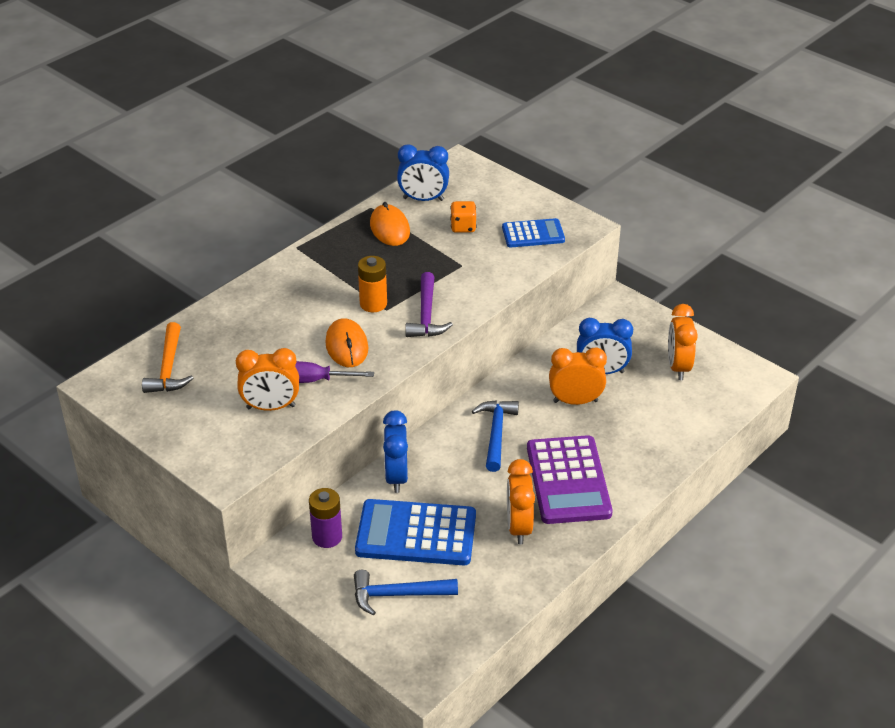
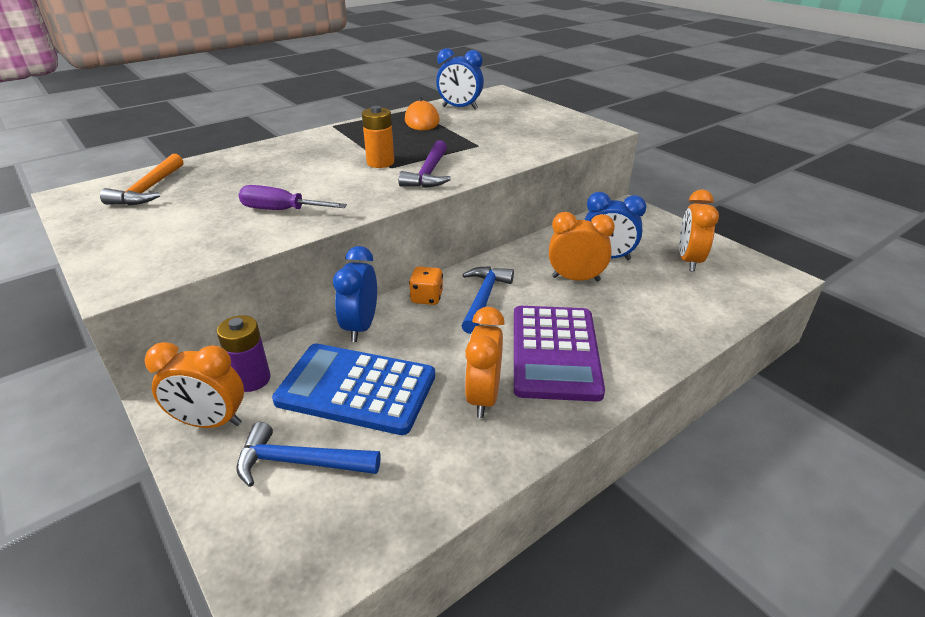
camera: 10 degrees right, 5 degrees down
orange clock [236,348,299,411] -> orange clock moved to [144,342,244,428]
orange mouse [325,318,368,367] -> none
orange dice [450,201,477,233] -> orange dice moved to [409,266,443,305]
blue calculator [502,218,565,248] -> none

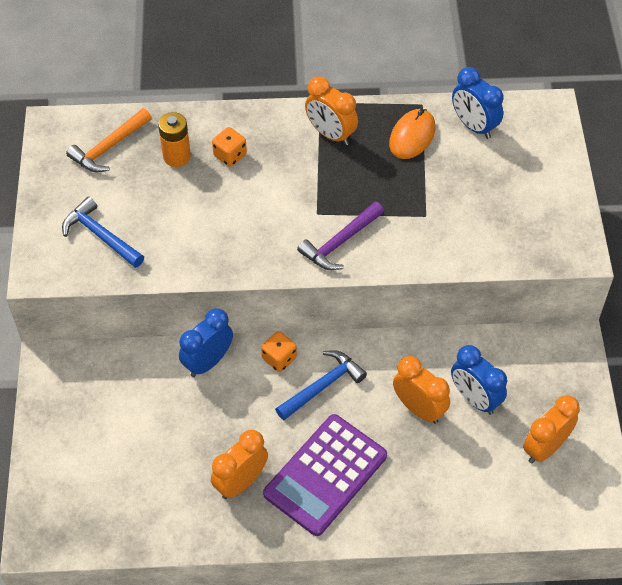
camera: 35 degrees right, 20 degrees up
orange clock [144,342,244,428] -> orange clock moved to [305,77,358,146]
purple battery [217,315,271,392] -> none
blue hammer [237,422,381,487] -> blue hammer moved to [62,197,144,268]
purple screwdriver [239,185,347,210] -> none
blue calculator [272,343,435,435] -> none
orange battery [362,106,394,168] -> orange battery moved to [158,112,191,167]
none -> orange dice [212,127,247,167]

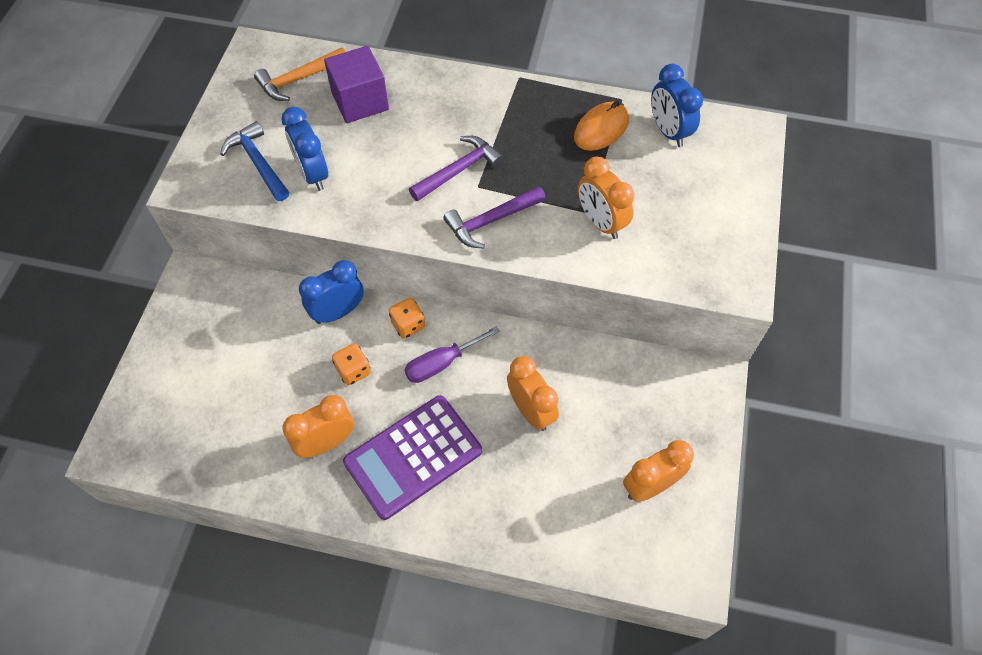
camera: 15 degrees right, 5 degrees up
orange battery [158,112,191,167] -> purple cube [324,46,389,123]
orange dice [212,127,247,167] -> orange dice moved to [332,343,371,386]
blue hammer [275,350,367,420] -> purple screwdriver [404,326,500,383]
orange clock [305,77,358,146] -> orange clock moved to [578,157,635,239]
blue clock [451,345,507,415] -> blue clock moved to [281,107,328,191]
none -> purple hammer [409,136,504,201]

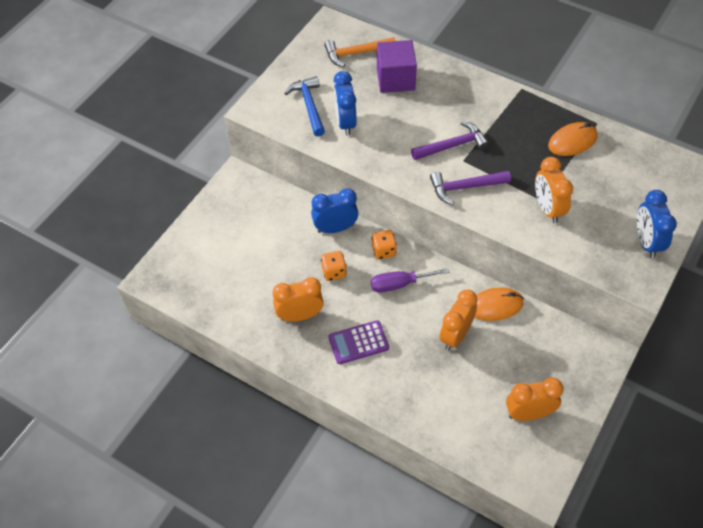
camera: 20 degrees right, 5 degrees down
purple calculator [343,395,482,520] -> purple calculator [328,320,389,364], size x0.59
orange clock [507,356,559,431] -> orange clock turned 135 degrees counterclockwise [439,290,478,350]
blue clock [651,64,703,147] -> blue clock moved to [637,190,677,258]
none -> orange mouse [475,287,524,321]

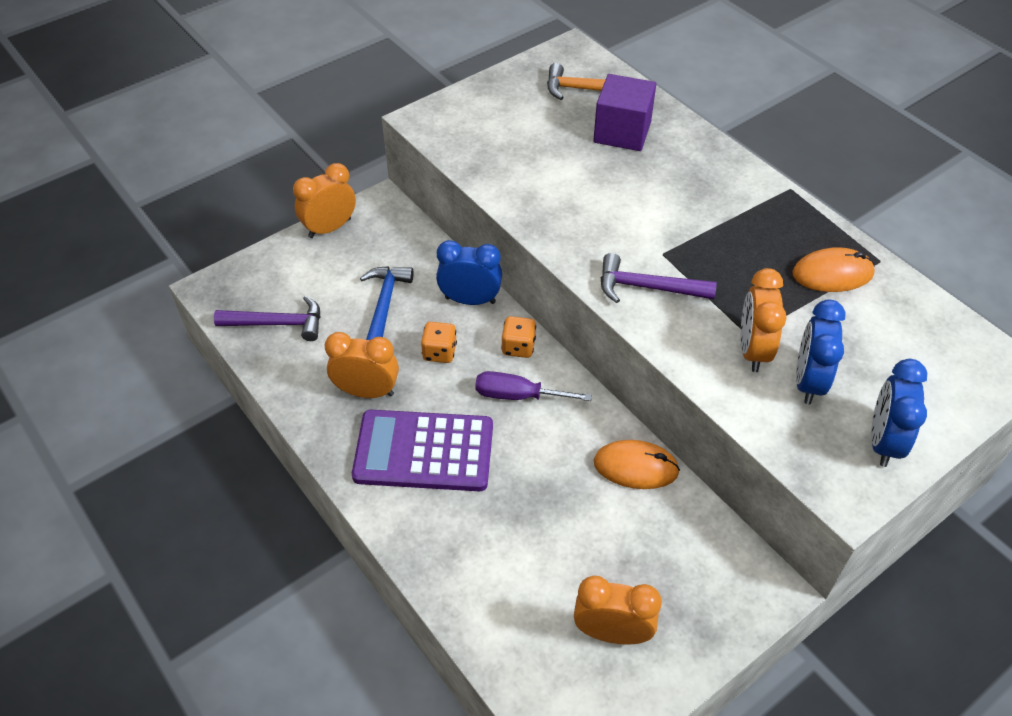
camera: 20 degrees right, 5 degrees down
blue hammer [285,76,325,136] -> blue hammer moved to [360,266,414,340]
purple calculator [328,320,389,364] -> purple calculator [352,410,493,491], size x1.69
blue clock [333,71,357,136] -> blue clock moved to [796,299,845,405]
purple hammer [411,121,489,160] -> purple hammer moved to [214,296,320,341]
orange clock [439,290,478,350] -> orange clock moved to [293,163,356,238]

